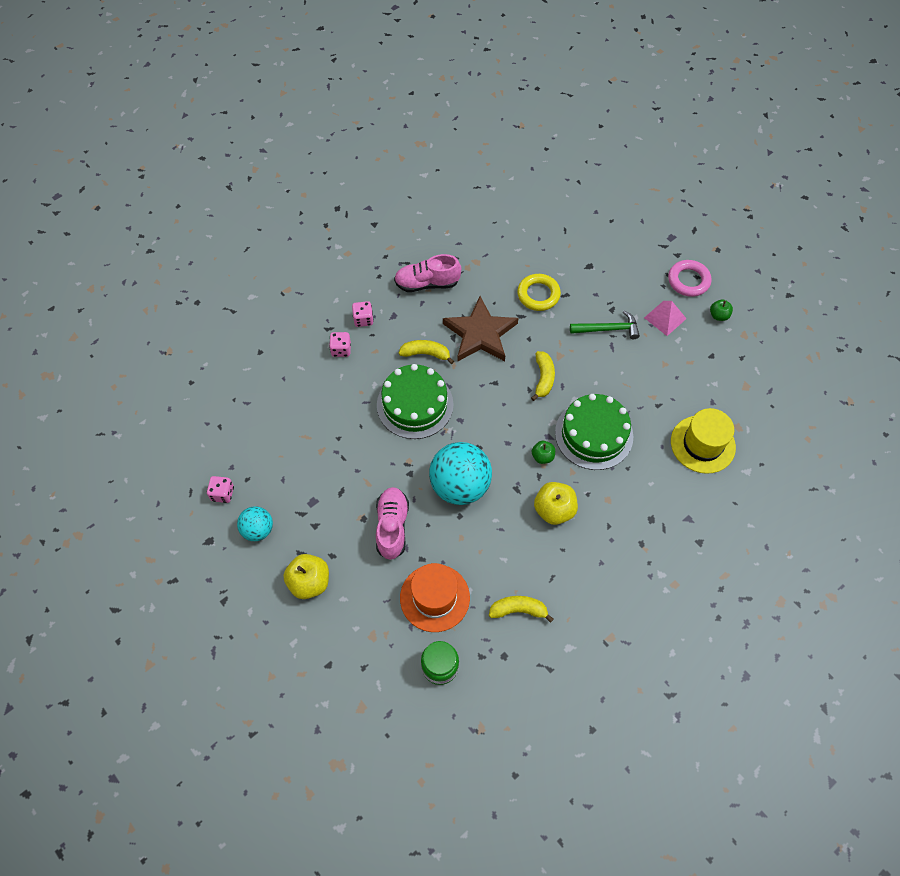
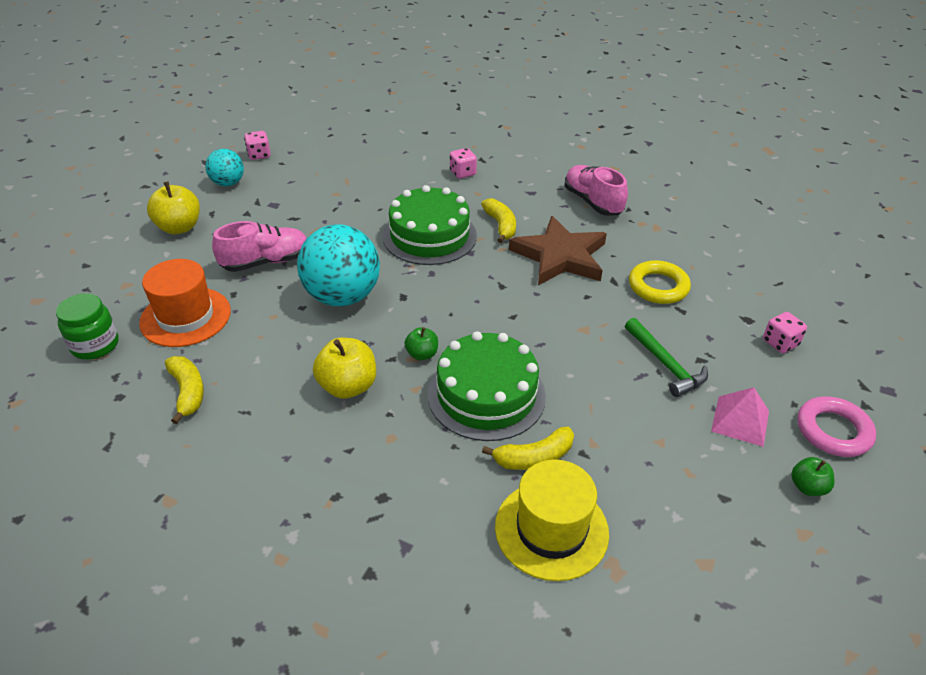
camera: 65 degrees right, 20 degrees down
pink dice [352,301,374,327] -> pink dice moved to [763,312,807,353]
yellow banana [531,351,555,401] -> yellow banana moved to [482,427,574,470]

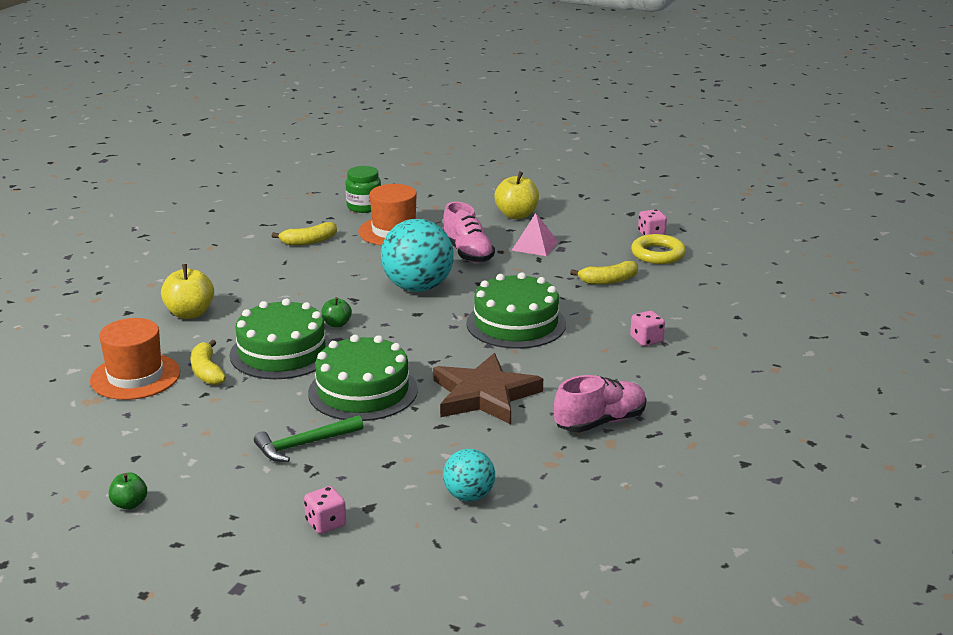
camera: 90 degrees right, 15 degrees down
turquoise ball [205,149,244,186] -> turquoise ball moved to [443,449,495,501]
yellow apple [313,338,376,399] -> yellow apple moved to [161,264,214,319]
yellow banana [481,198,516,243] -> yellow banana moved to [570,261,638,285]
yellow hat [495,459,609,581] -> orange hat [90,318,180,400]
yellow ring [629,260,691,304] -> yellow ring moved to [631,234,686,264]
pink pyramid [711,387,769,447] -> pink pyramid moved to [512,213,558,256]
pink ring [797,396,876,457] -> none
none -> green cake [308,335,418,421]

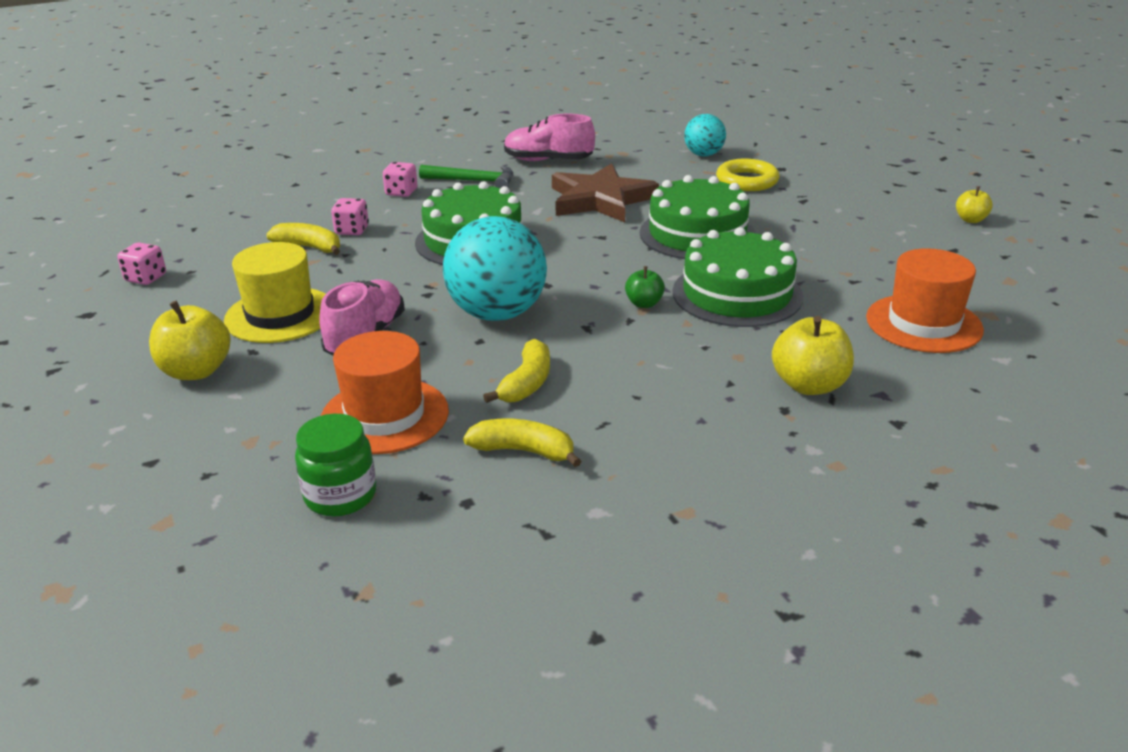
camera: 140 degrees left, 5 degrees up
green apple [108,472,147,510] -> yellow apple [956,186,993,223]
yellow banana [191,340,226,385] -> yellow banana moved to [483,339,550,403]
green hammer [254,415,364,462] -> green hammer moved to [419,165,513,188]
pink dice [304,486,346,534] -> pink dice moved to [331,198,369,235]
pink pyramid [512,213,558,256] -> yellow hat [224,242,325,343]
yellow ring [631,234,686,264] -> yellow ring moved to [716,159,780,191]

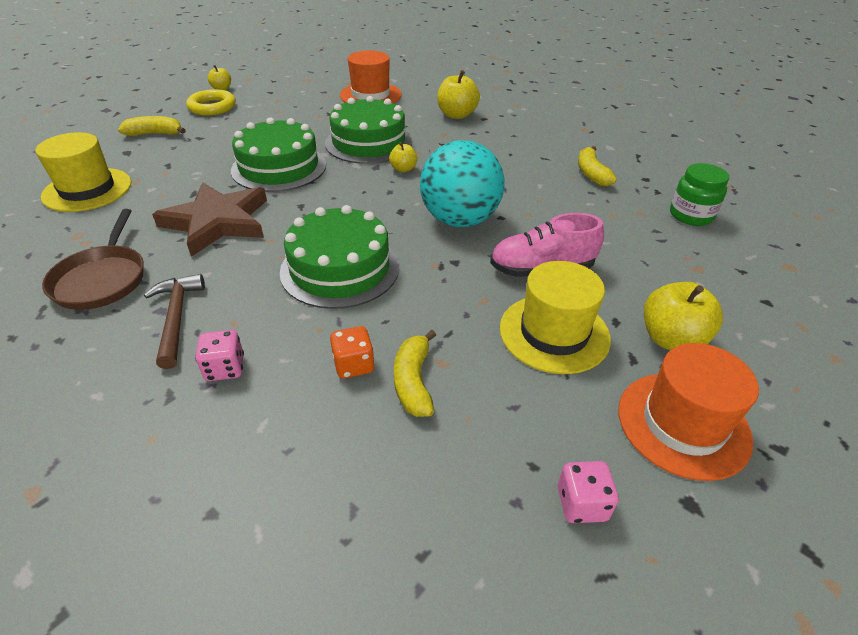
camera: 115 degrees left, 10 degrees up
orange hat [321,331,449,454] -> orange hat moved to [618,343,759,481]
pink dice [331,198,369,235] -> orange dice [330,326,375,379]
green hammer [419,165,513,188] -> brown hammer [144,274,205,369]
yellow banana [483,339,550,403] -> yellow banana moved to [118,116,186,136]
pink shoe [504,114,595,161] -> brown pan [42,209,144,310]
green apple [625,266,665,308] -> yellow apple [389,142,418,172]
turquoise ball [684,114,726,156] -> yellow hat [35,132,132,212]
yellow ring [716,159,780,191] -> yellow ring moved to [186,89,236,115]

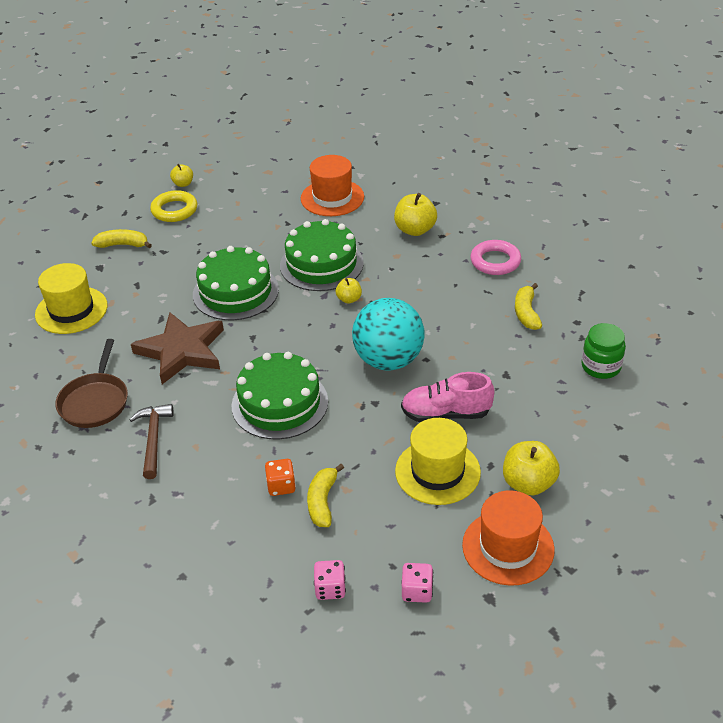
camera: 10 degrees right, 0 degrees up
pink dice [195,330,244,381] -> pink dice moved to [314,560,346,600]
none -> pink ring [470,240,521,275]

